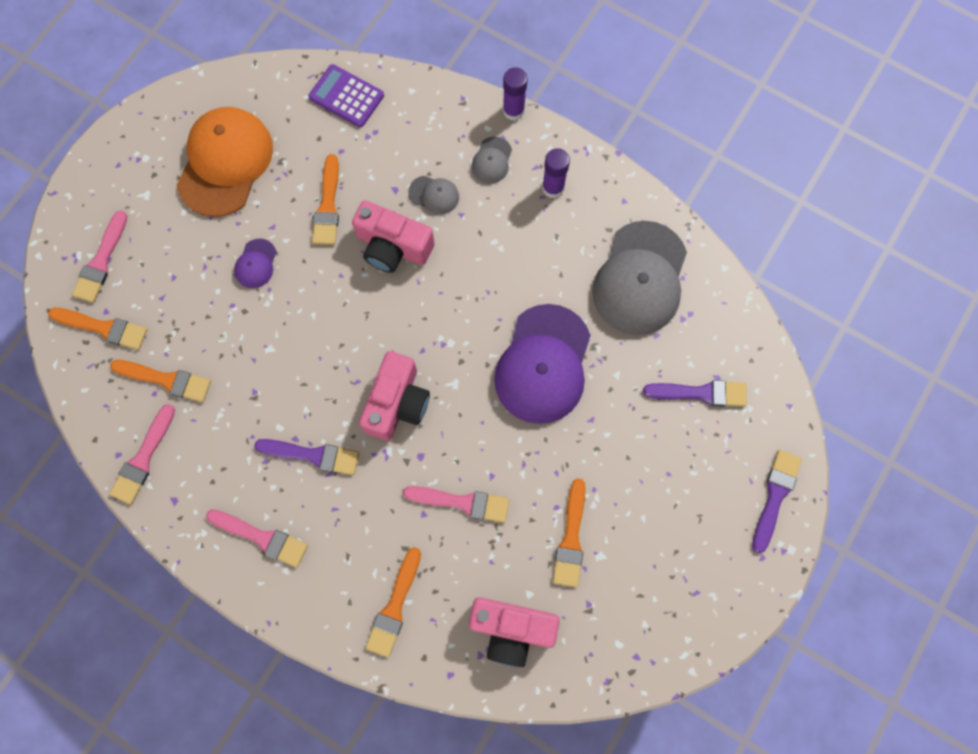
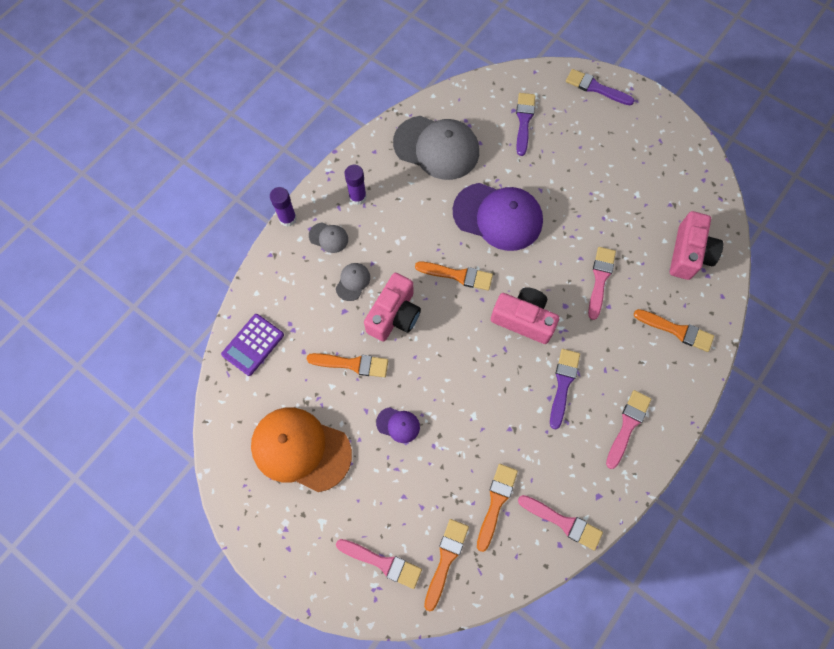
camera: 85 degrees left, 5 degrees down
orange brush [553,478,585,587] -> orange brush moved to [415,261,493,291]

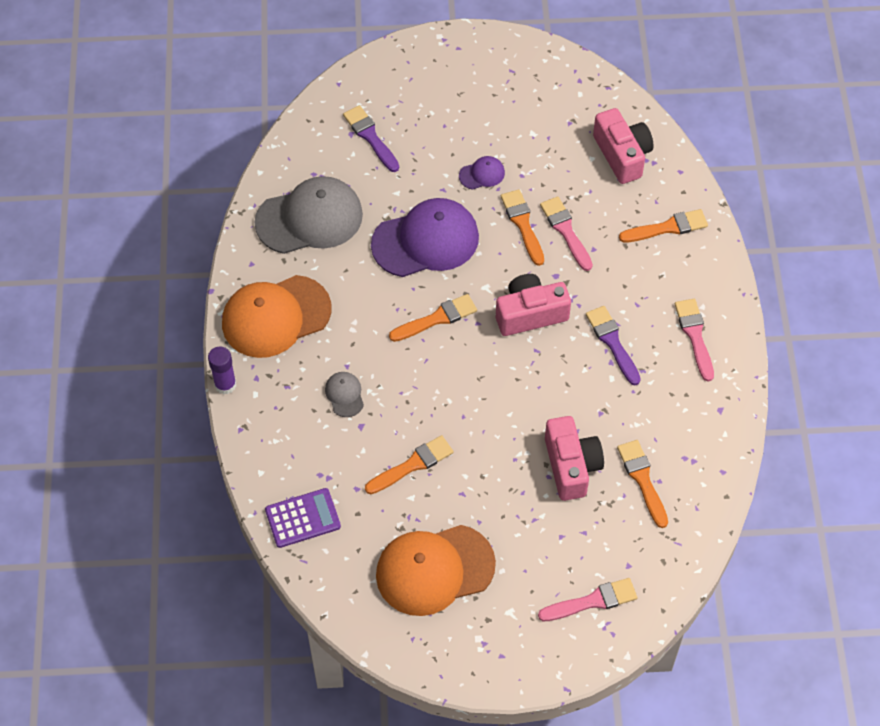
camera: 40 degrees left, 10 degrees down
purple calculator [221,314,284,376] -> purple calculator turned 105 degrees counterclockwise [265,488,341,548]
grey cap [309,222,348,253] -> none
purple glue stick [345,165,367,205] -> orange cap [222,275,331,358]
pink camera [364,273,421,342] -> pink camera moved to [545,416,604,501]
purple cap [376,407,420,443] -> purple cap moved to [459,156,505,190]
orange brush [424,519,469,612] -> orange brush moved to [501,189,544,266]
pink brush [518,495,603,551] -> none
purple brush [566,69,635,105] -> none

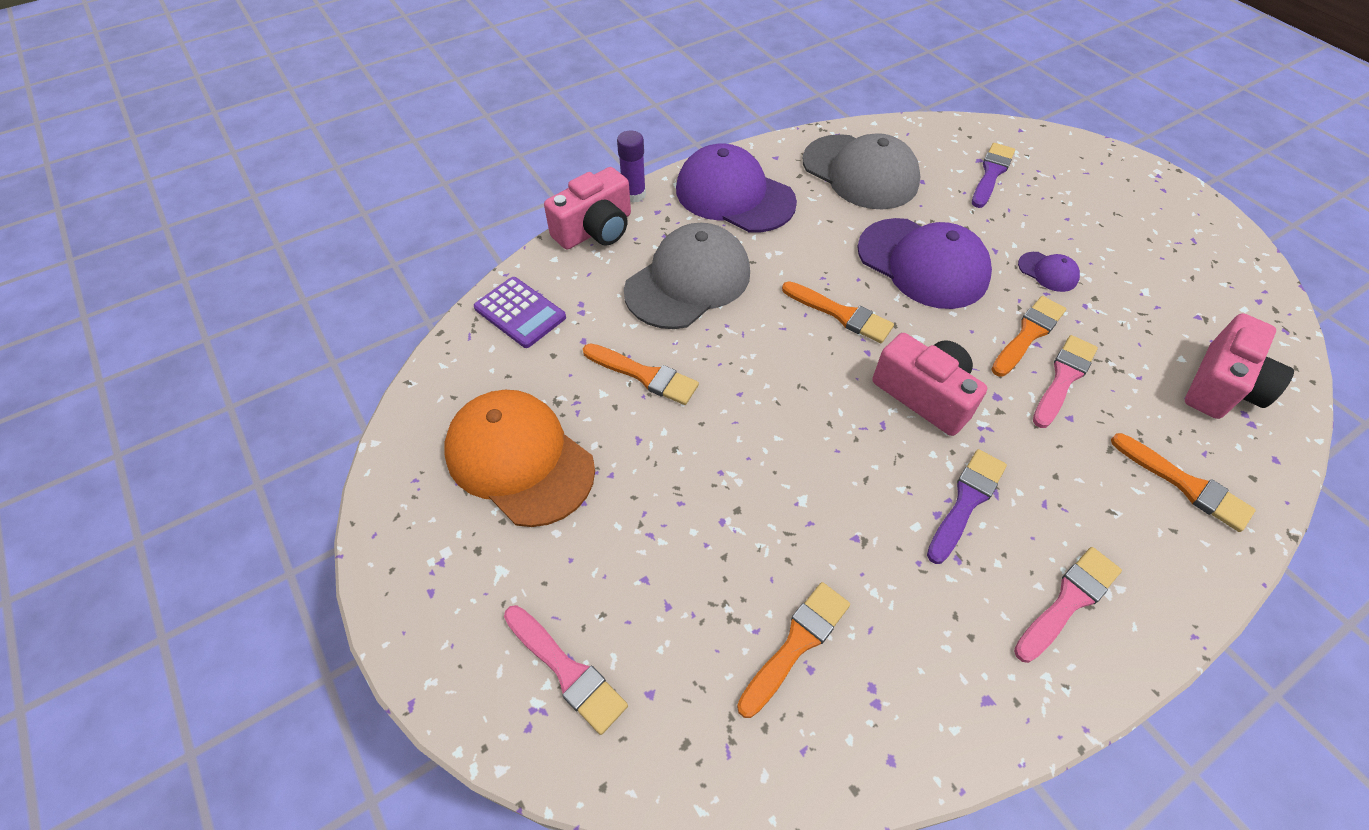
camera: 60 degrees right, 5 degrees down
orange cap [222,275,331,358] -> purple cap [676,143,797,233]
grey cap [325,372,364,417] -> grey cap [624,223,750,329], size x2.28
pink camera [545,416,604,501] -> pink camera moved to [544,167,631,250]

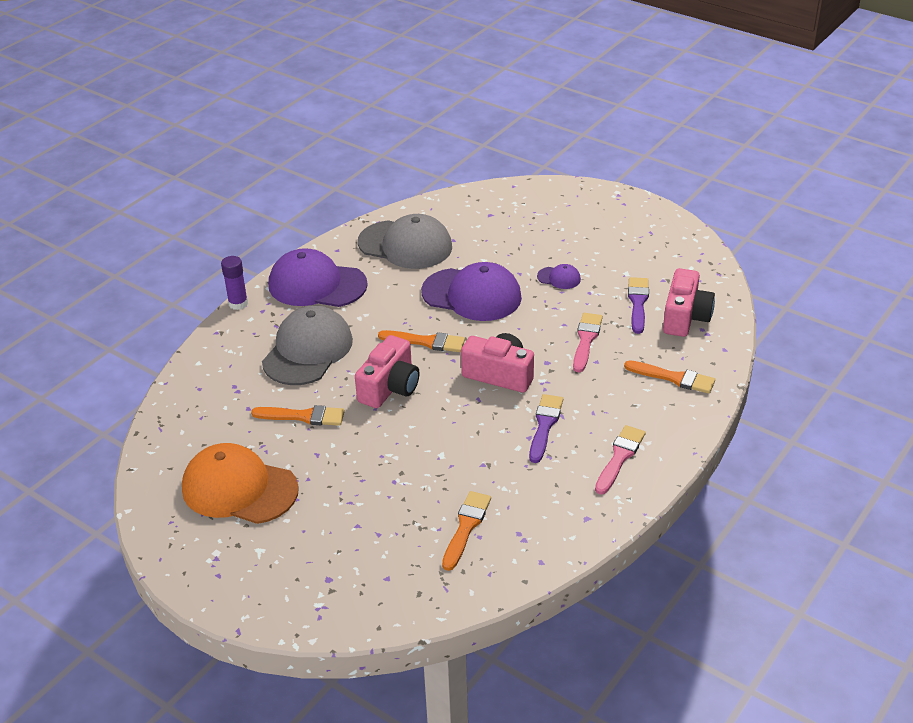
camera: 20 degrees left, 15 degrees down
purple calculator [474,277,566,348] -> none
pink brush [504,605,628,735] -> none
pink camera [544,167,631,250] -> pink camera moved to [355,335,420,408]
purple brush [972,143,1015,208] -> purple brush moved to [628,277,649,334]
orange brush [991,296,1066,377] -> none

